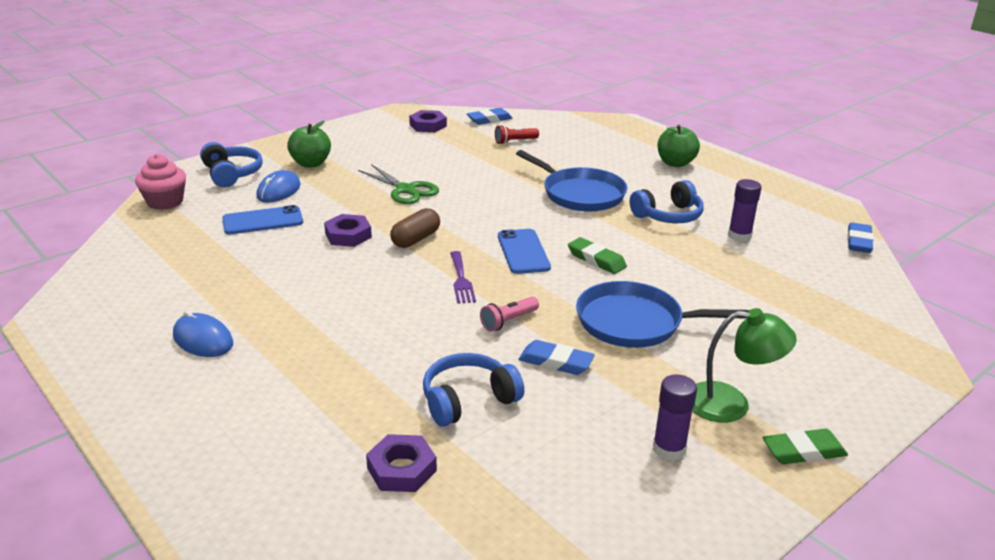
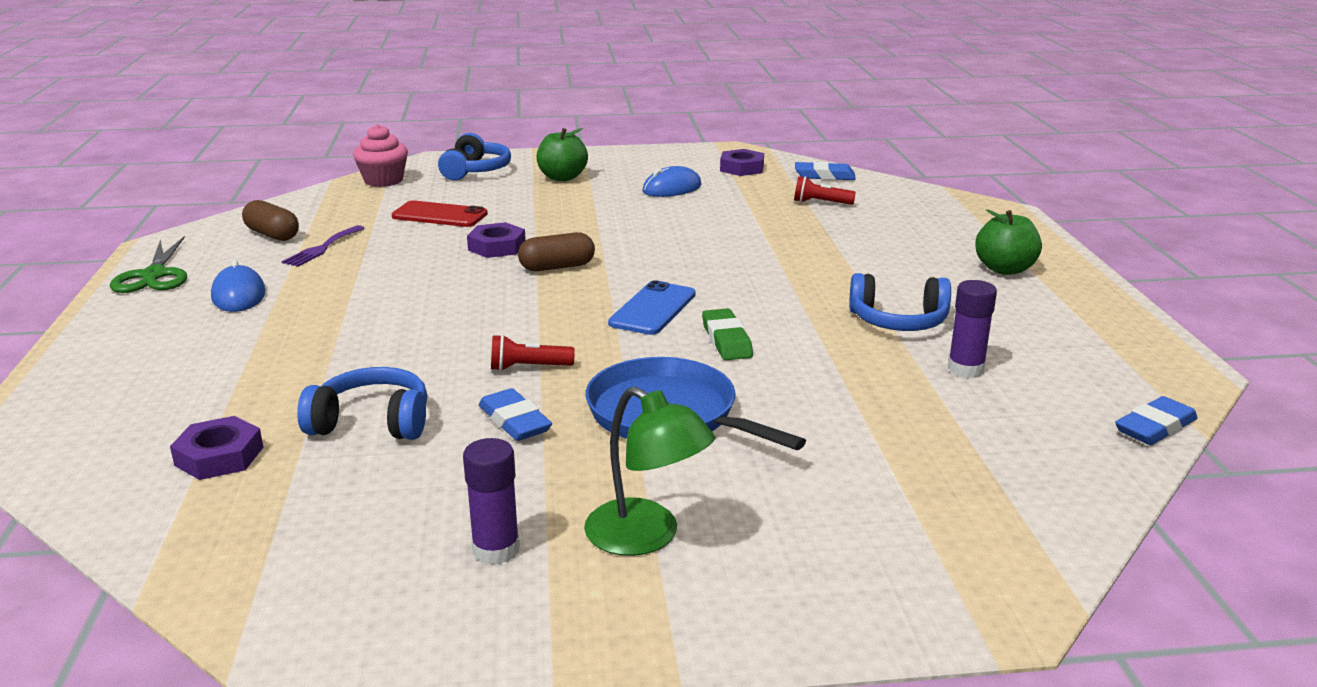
camera: 35 degrees right, 5 degrees down
blue phone [222,205,303,234] -> red phone [392,201,488,227]
blue mouse [256,170,300,203] -> blue mouse moved to [643,166,701,197]
green scissors [358,164,439,204] -> green scissors moved to [110,236,187,293]
purple fork [450,251,476,304] -> purple fork moved to [282,225,365,267]
pink flashlight [480,297,539,332] -> red flashlight [491,334,575,371]
blue pan [516,150,628,212] -> none
green eraser [763,428,848,464] -> none
none -> brown capsule [242,200,299,241]

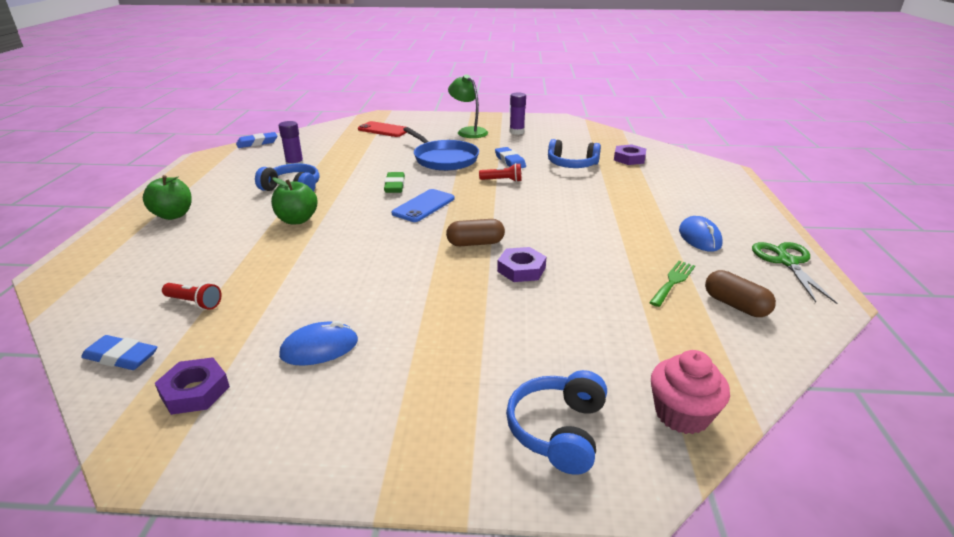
camera: 170 degrees left, 5 degrees up
purple fork [282,225,365,267] -> green fork [649,261,695,307]
red phone [392,201,488,227] -> red phone moved to [358,121,407,137]
green apple [537,128,588,181] -> green apple moved to [271,178,317,224]

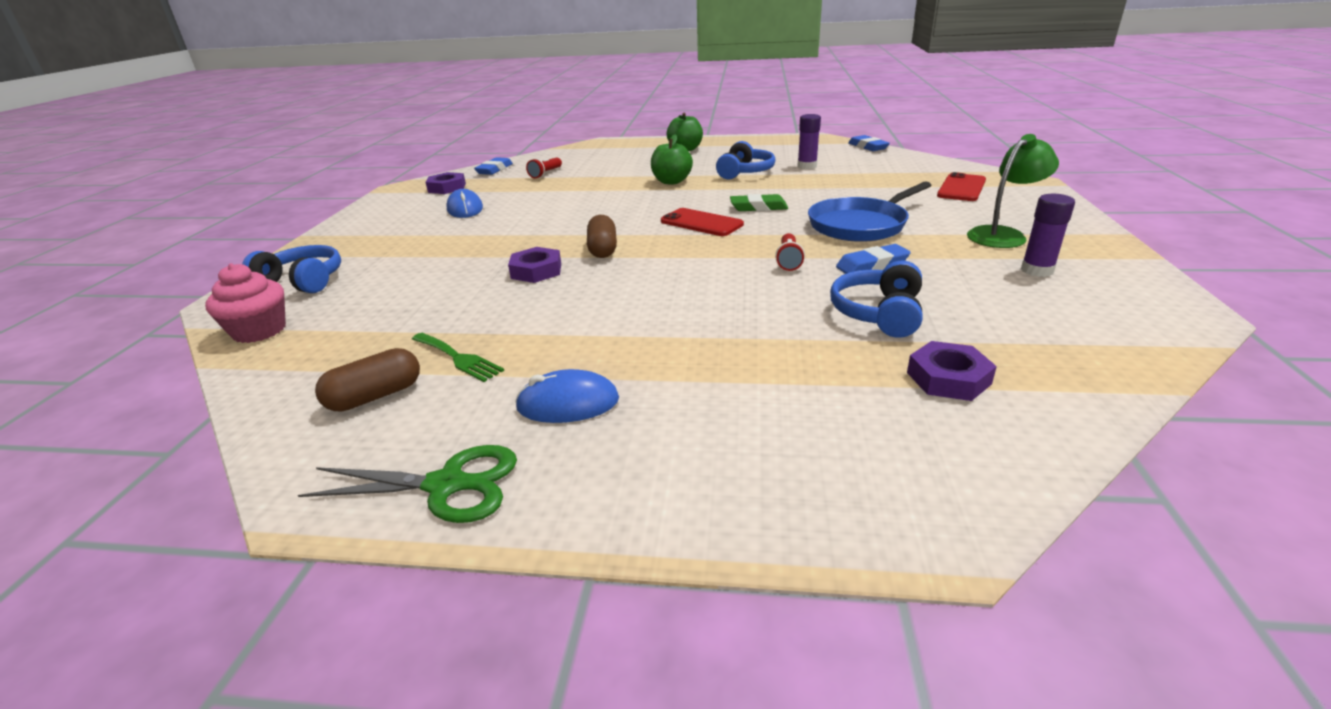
camera: 95 degrees right, 0 degrees up
blue phone [392,189,455,222] -> red phone [661,208,744,236]

